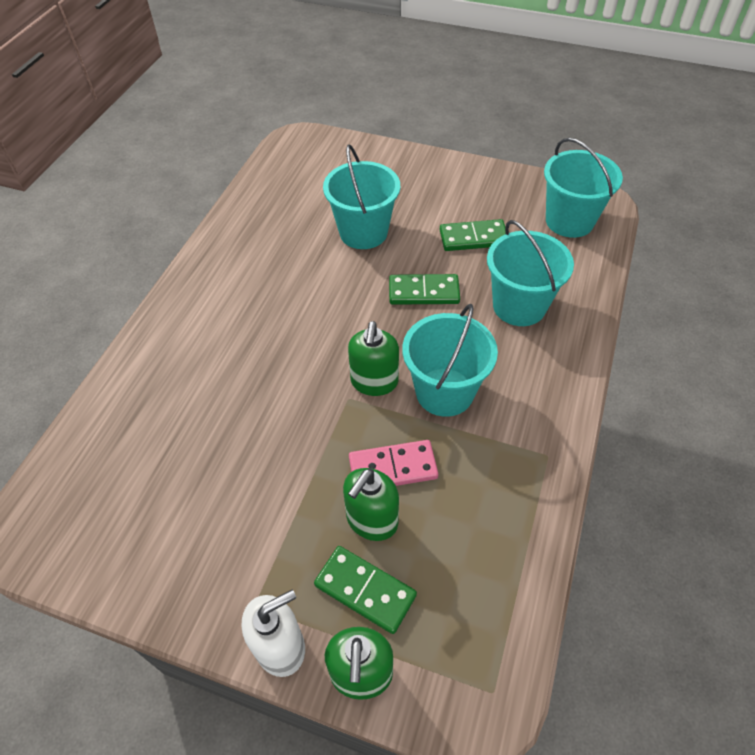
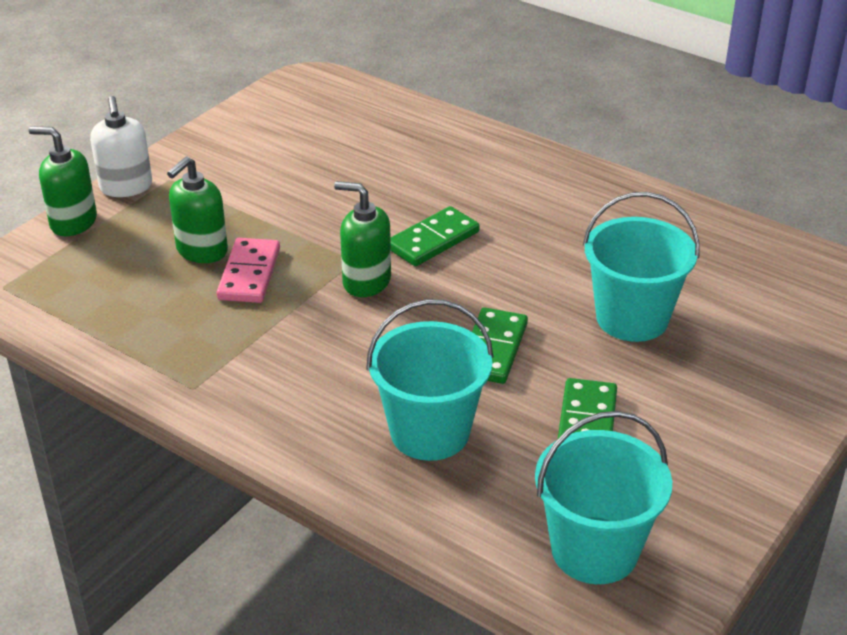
camera: 105 degrees right, 15 degrees down
green domino [314,546,417,634] -> green domino moved to [390,206,480,266]
green soap dispenser [343,468,399,541] -> green soap dispenser turned 105 degrees counterclockwise [167,156,228,263]
turquoise bucket [402,304,498,417] -> none

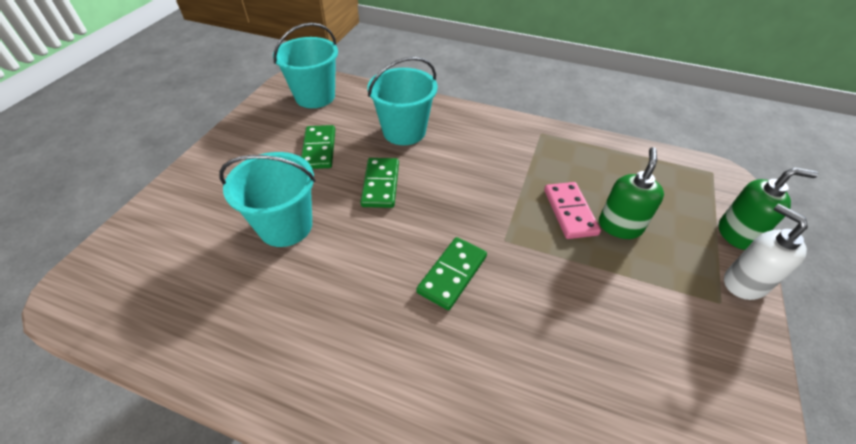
camera: 165 degrees right, 10 degrees up
green soap dispenser [334,181,391,297] -> none

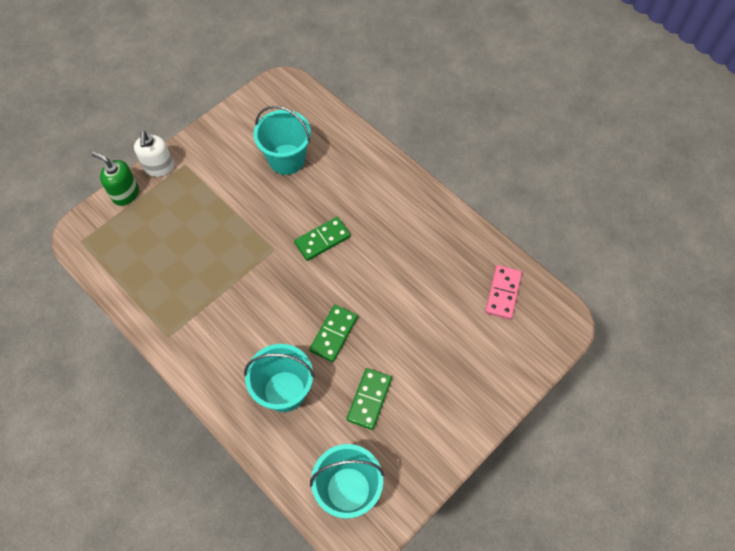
camera: 155 degrees left, 15 degrees up
turquoise bucket [219,152,316,247] -> turquoise bucket moved to [253,106,311,175]
pink domino [544,182,601,239] -> pink domino moved to [485,265,522,319]
green soap dispenser [599,147,664,239] -> none

